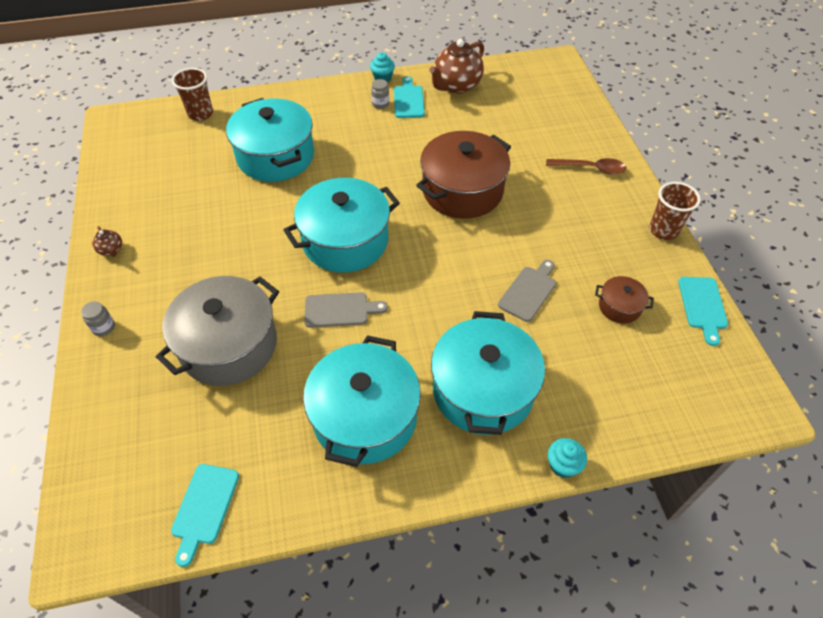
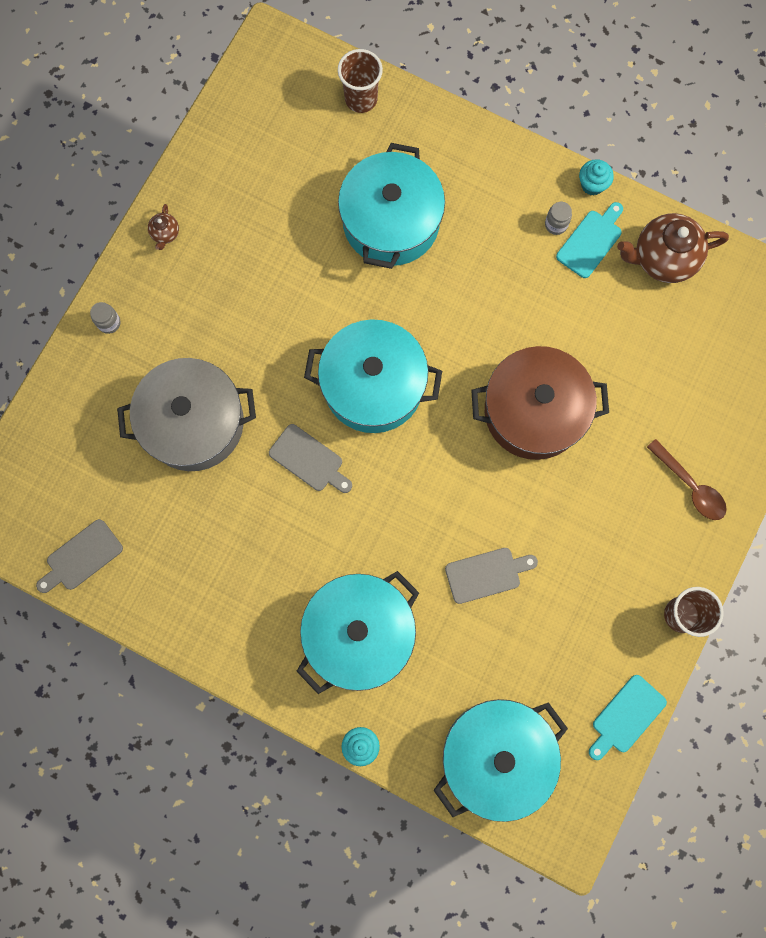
camera: 40 degrees right, 25 degrees up
turquoise cutting board [171,464,239,567] -> grey cutting board [36,519,123,593]
turquoise pot [303,335,421,467] -> turquoise pot moved to [433,699,568,822]
brown pot [595,276,654,323] -> none

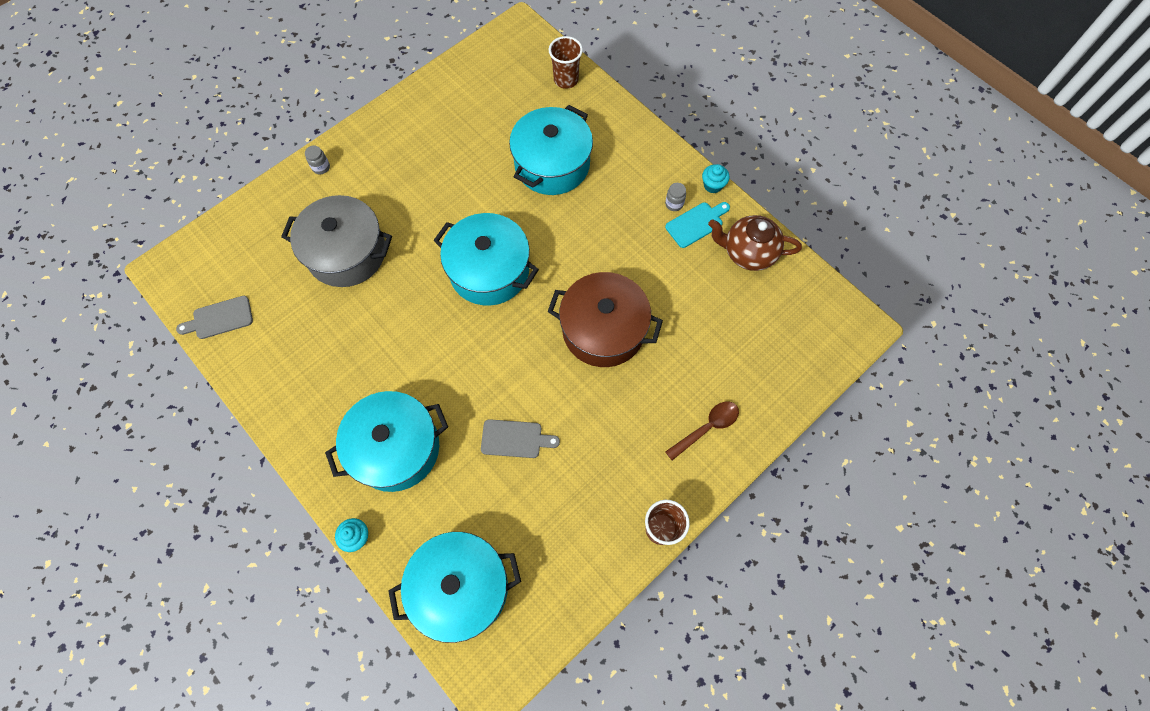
camera: 20 degrees right, 10 degrees down
brown teapot [148,204,179,250] -> none
grey cutting board [269,424,352,493] -> none
turquoise cutting board [589,675,667,760] -> none
brown spoon [647,439,727,520] -> brown spoon turned 105 degrees counterclockwise [665,402,739,460]

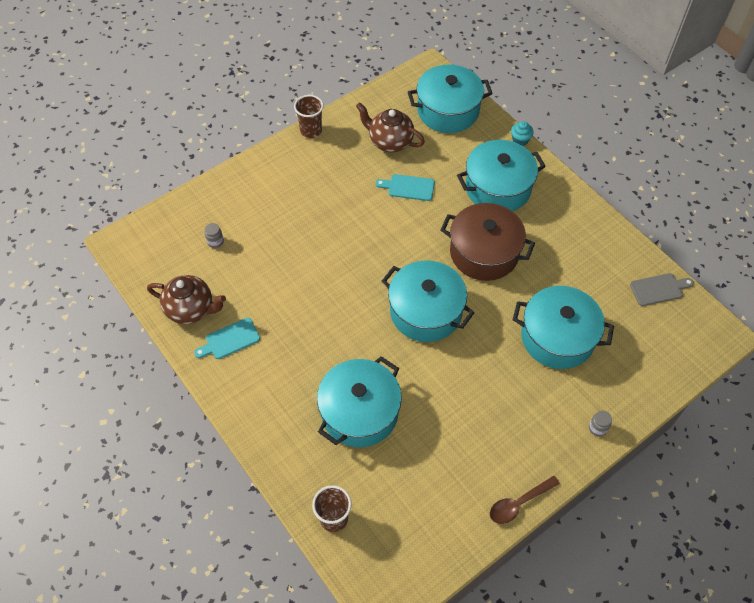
camera: 175 degrees left, 10 degrees down
grey pot [281,195,392,287] -> turquoise pot [513,286,614,369]
grey cutting board [481,419,560,458] -> turquoise cutting board [376,174,435,201]
brown pot [547,272,663,367] -> brown pot moved to [440,203,535,281]
grey jar [665,183,686,211] -> grey jar moved to [205,223,224,248]
brown spoon [665,402,739,460] -> brown spoon moved to [490,476,560,524]
turquoise cupcake [702,164,730,193] -> none
none -> brown teapot [356,102,425,152]

